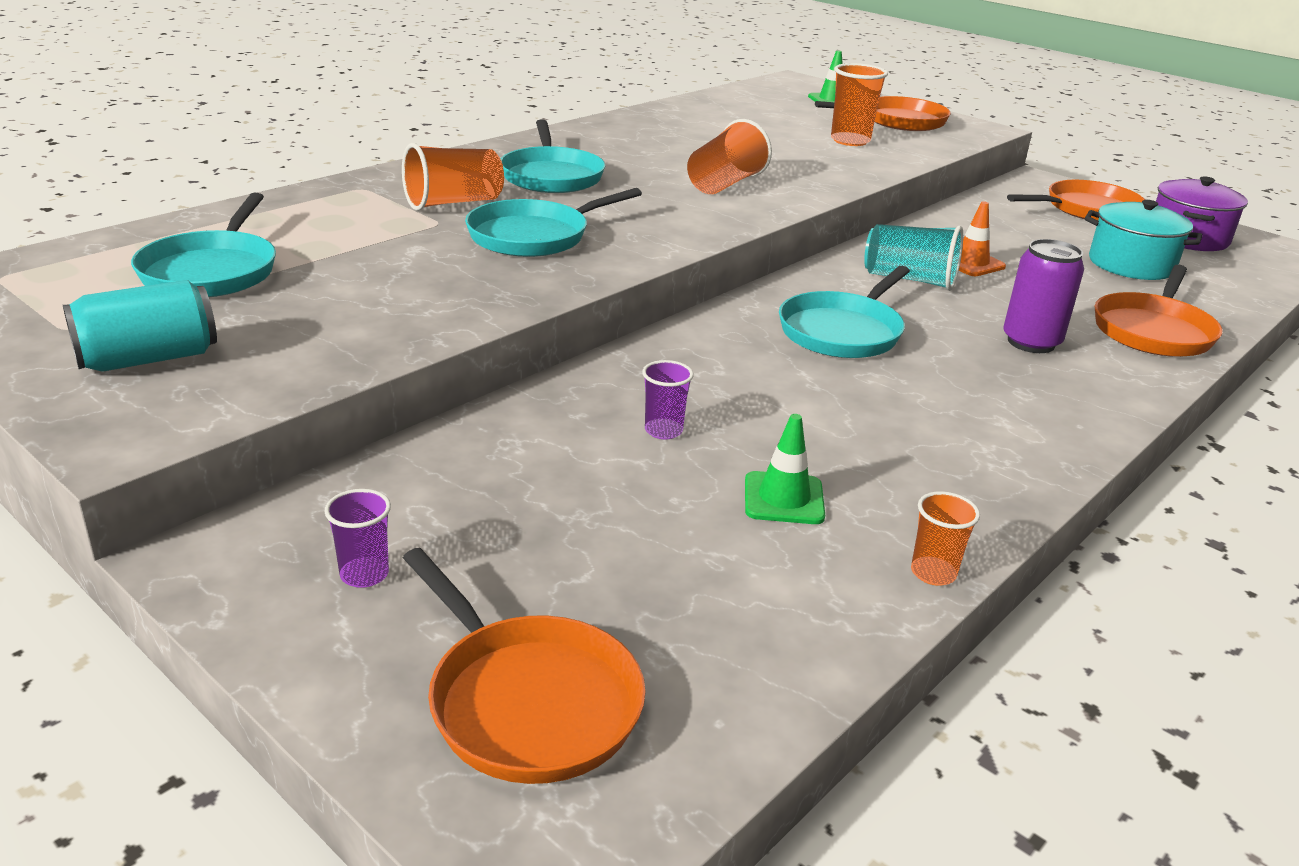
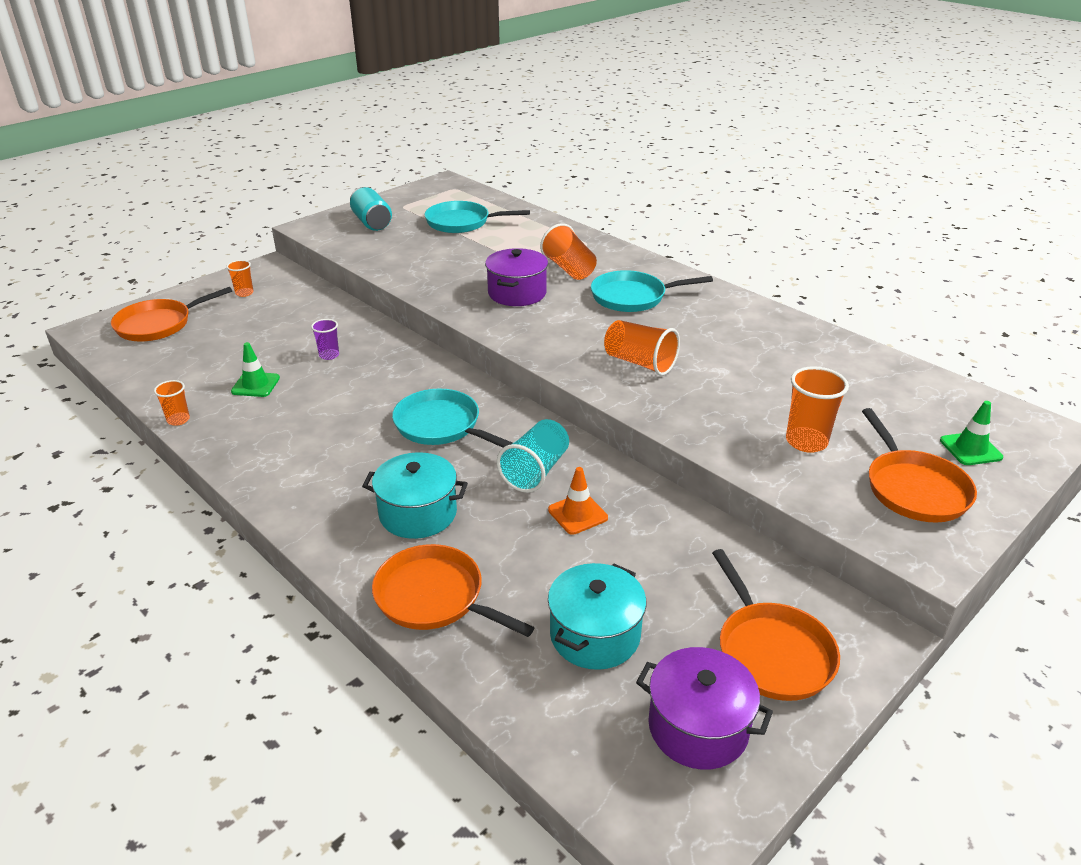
camera: 95 degrees right, 5 degrees up
purple cup [324,489,391,588] -> orange cup [226,260,253,297]
turquoise pan [465,188,642,257] -> purple pot [485,248,548,306]
purple can [1003,239,1084,353] -> turquoise pot [362,452,468,539]

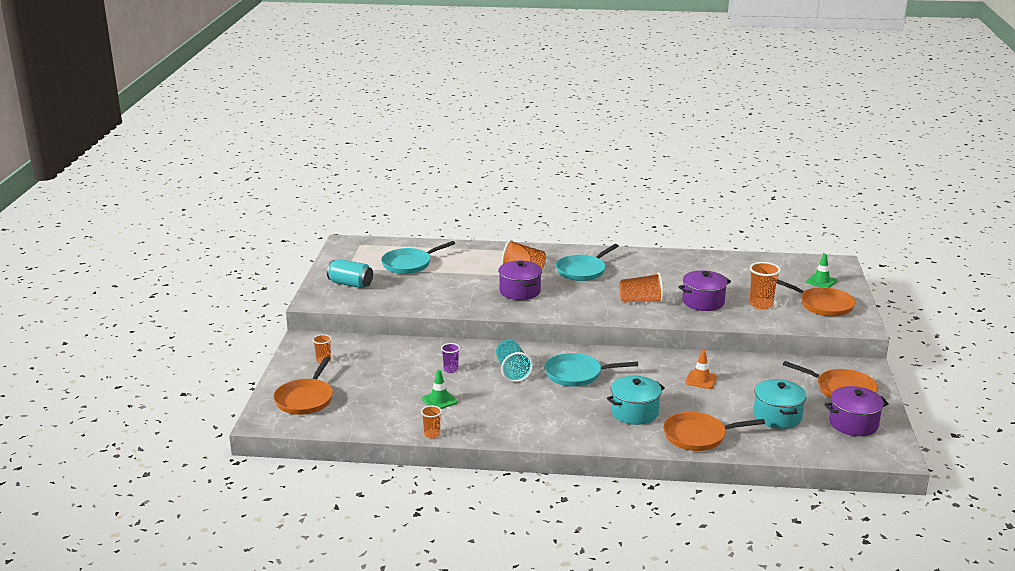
camera: 40 degrees left, 10 degrees down
turquoise cup [497,419,569,493] -> turquoise cup moved to [496,339,533,382]
none -> purple pot [679,270,731,311]

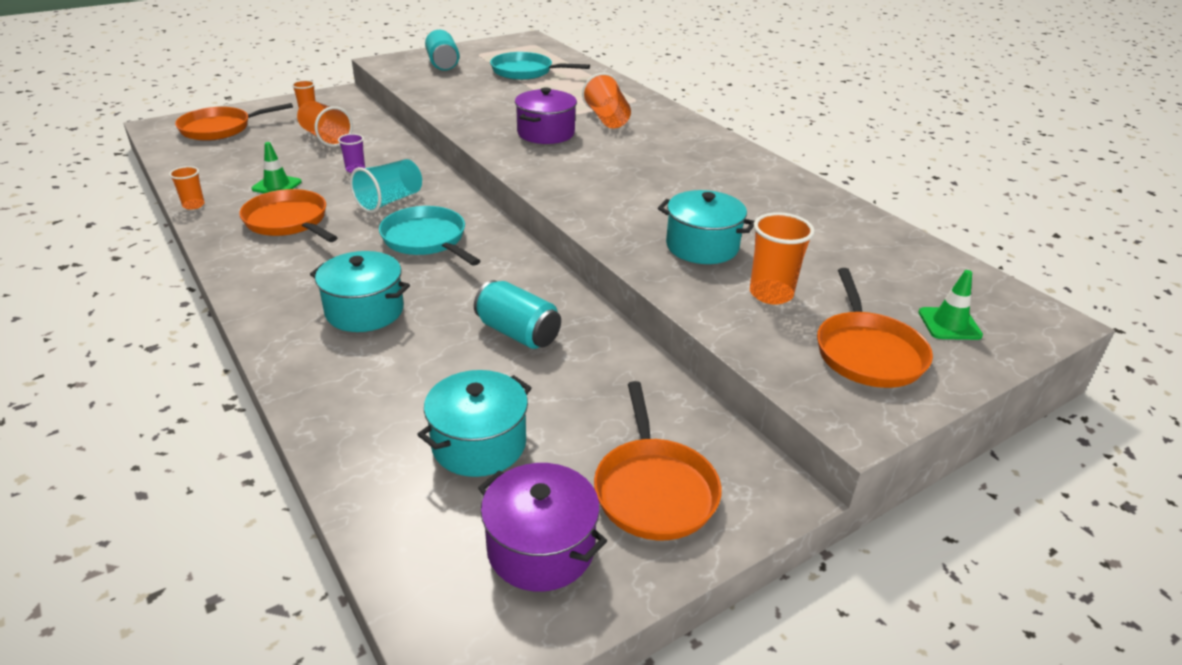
camera: 50 degrees right, 10 degrees up
turquoise pan [556,244,619,281] -> none
orange cup [619,272,663,303] -> orange cup moved to [297,101,353,147]
orange pan [663,412,765,451] -> orange pan moved to [239,189,338,242]
purple pot [679,270,731,311] -> turquoise pot [658,190,754,264]
orange traffic cone [685,350,717,389] -> turquoise can [474,280,561,349]

